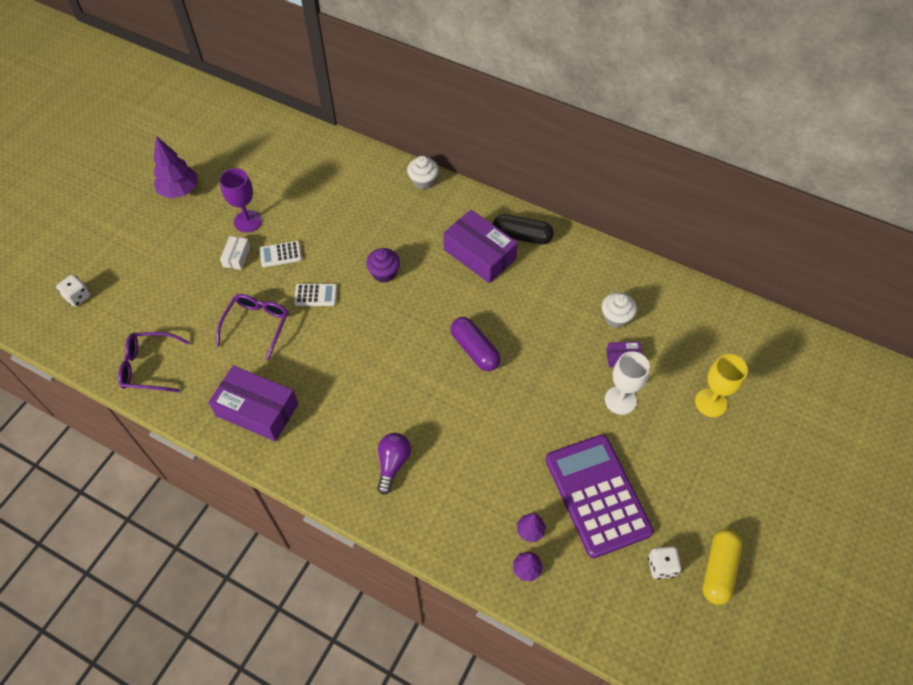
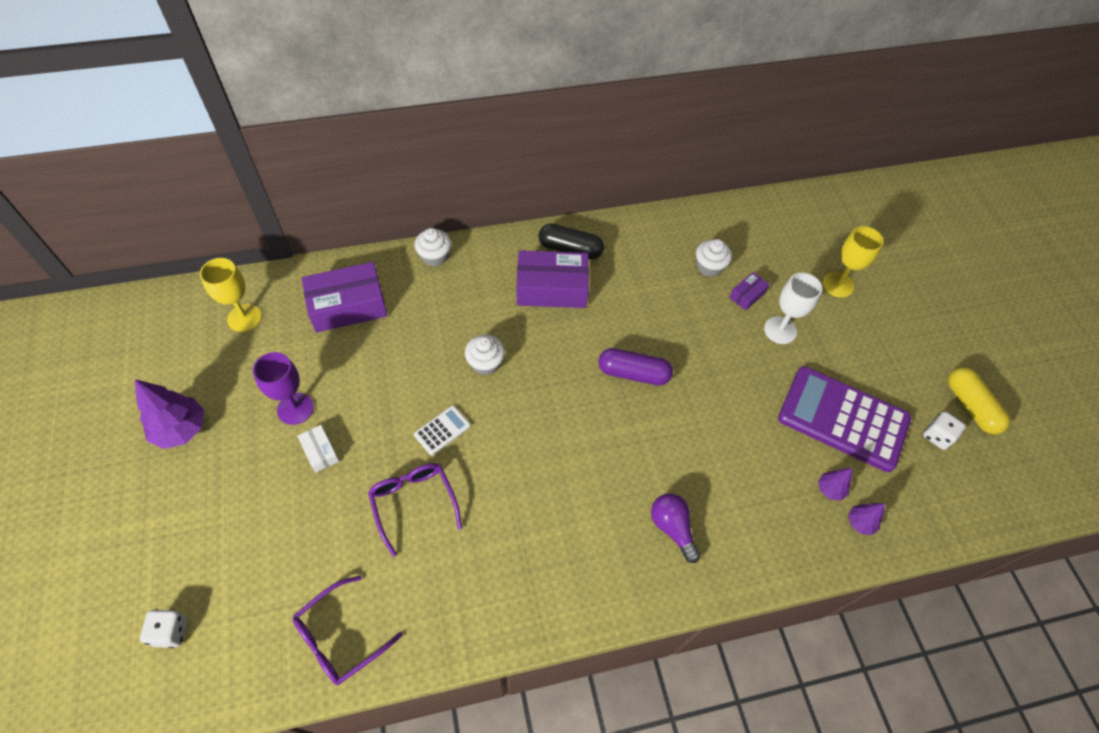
camera: 45 degrees left, 0 degrees up
purple box [208,365,298,442] -> purple box moved to [301,262,387,333]
white calculator [259,241,302,267] -> none
purple cupcake [366,248,400,283] -> white cupcake [465,335,505,375]
black capsule [493,214,554,245] -> black capsule turned 45 degrees clockwise [539,224,604,260]
none -> yellow goblet [200,258,262,332]

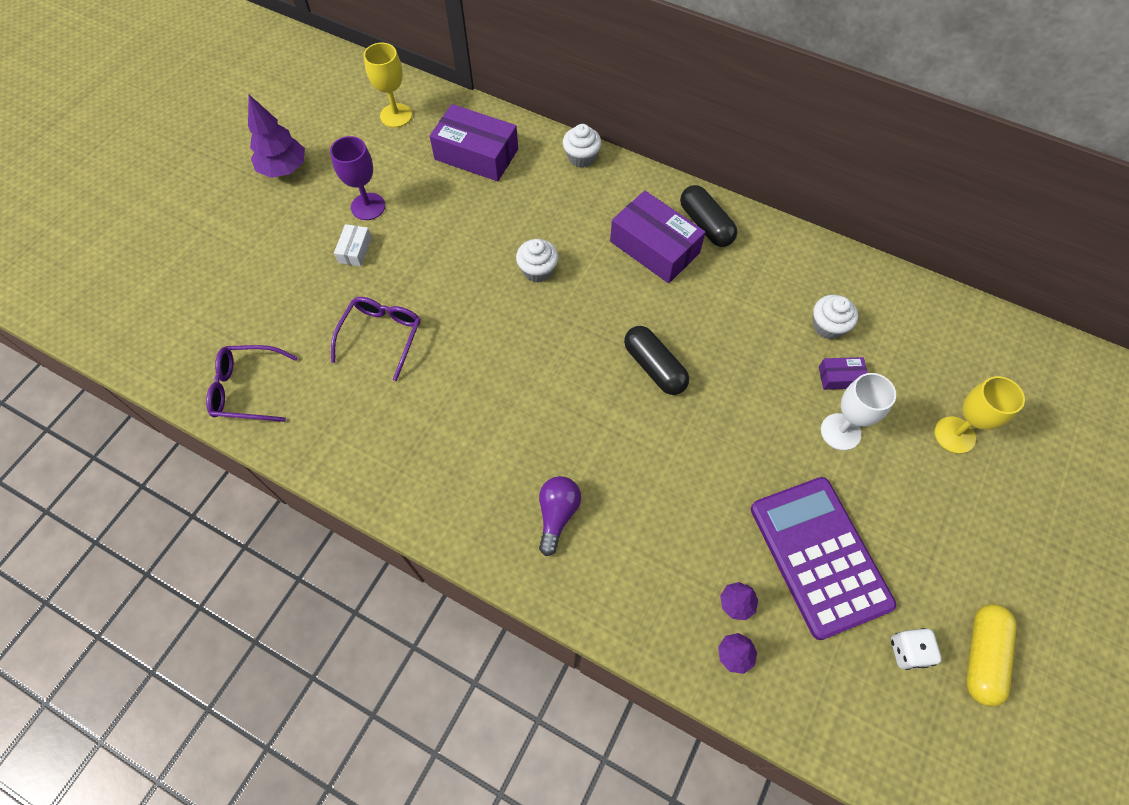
camera: 45 degrees right, 5 degrees up
white dice [140,609,187,648] -> none
white calculator [414,406,471,455] -> none
purple capsule [599,348,673,385] -> black capsule [624,326,689,395]

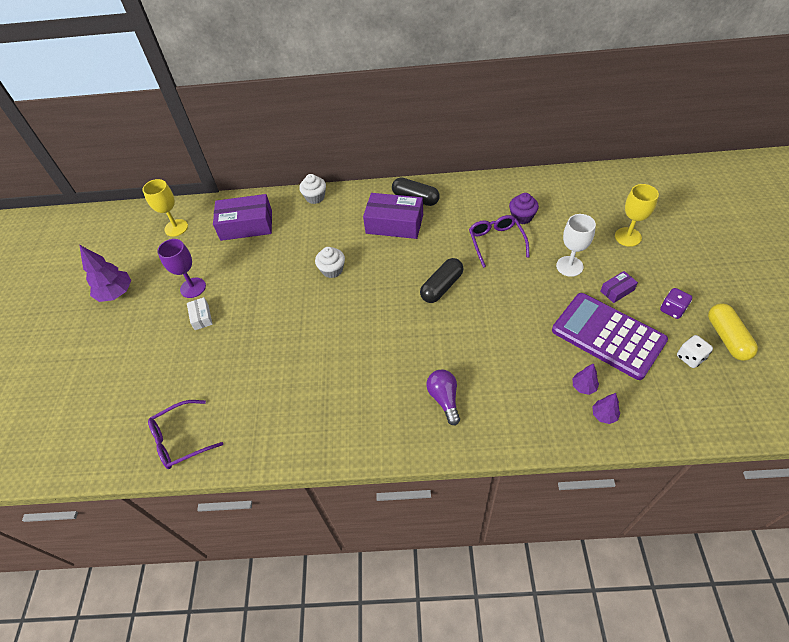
camera: 25 degrees left, 10 degrees down
purple glasses [331,297,420,381] -> purple glasses moved to [469,215,529,268]
black capsule [624,326,689,395] -> black capsule turned 75 degrees counterclockwise [420,258,464,303]
white cupcake [813,295,858,339] -> purple cupcake [509,193,539,224]
purple box [819,357,867,390] -> purple box moved to [600,271,638,303]
none -> purple dice [660,288,692,319]

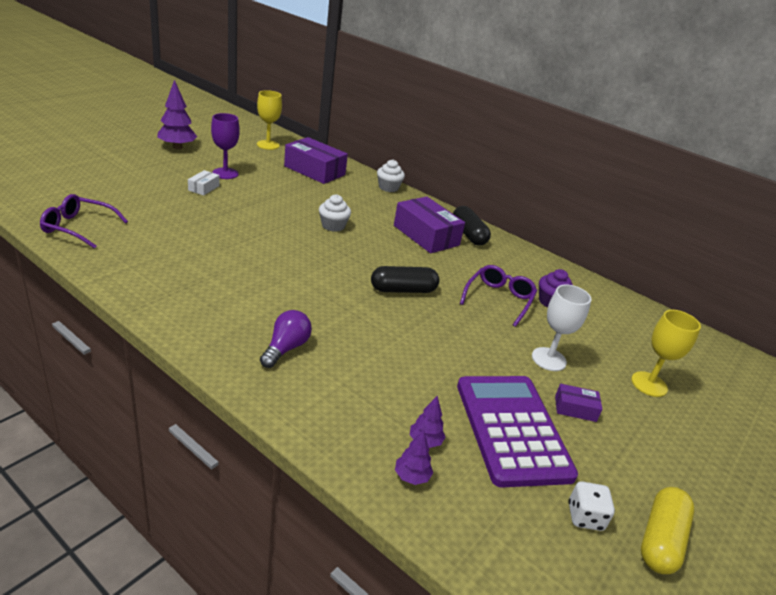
camera: 30 degrees right, 20 degrees down
purple dice [660,288,692,319] -> none

